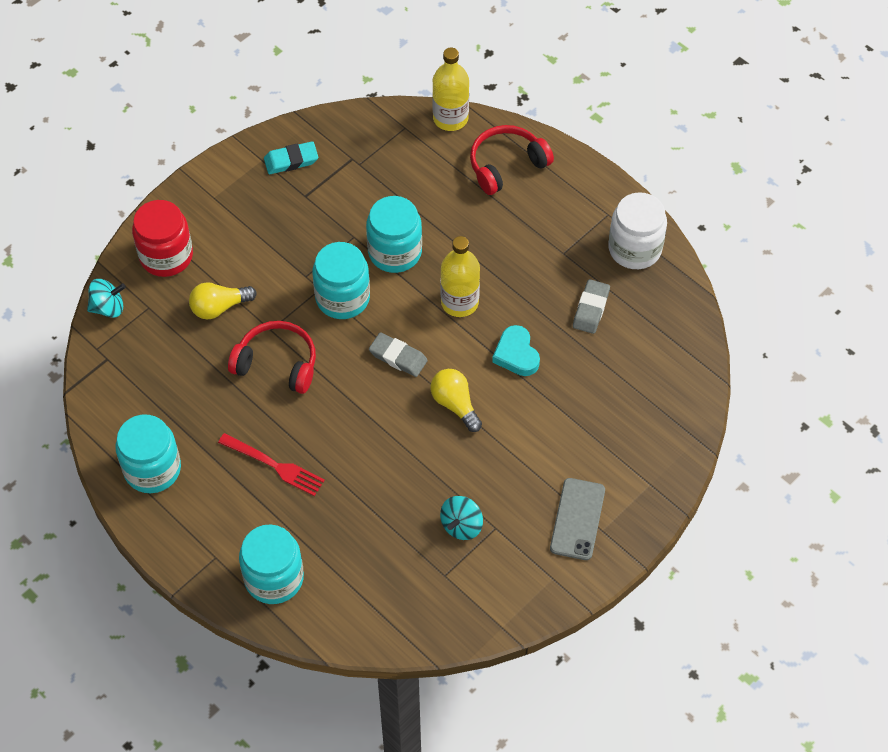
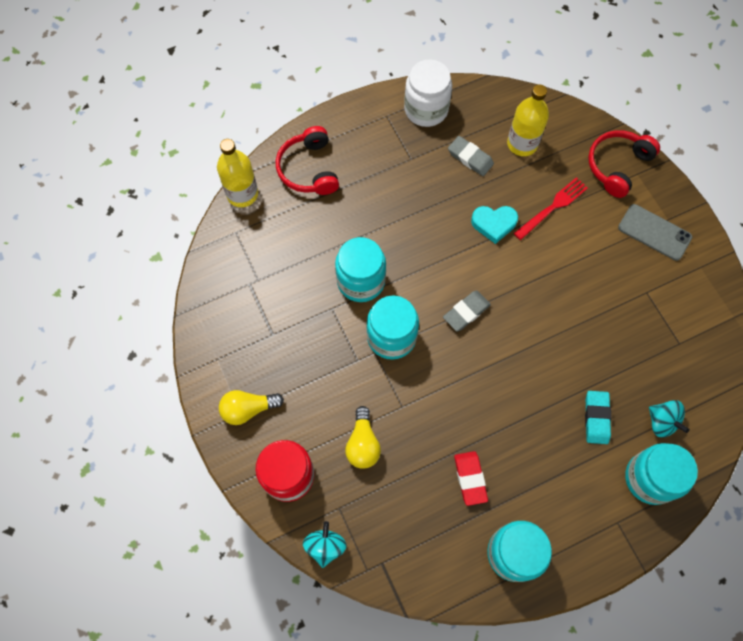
camera: 70 degrees left, 10 degrees up
red fork [218,433,325,496] -> red fork moved to [514,177,588,240]
red headphones [228,321,316,394] -> red headphones moved to [588,130,660,198]
turquoise eraser [264,141,318,174] -> turquoise eraser moved to [585,391,611,444]
yellow light bulb [430,369,482,432] -> yellow light bulb moved to [219,390,284,425]
turquoise spinning top [440,496,483,540] -> turquoise spinning top moved to [649,400,690,437]
yellow bottle [441,236,480,317] -> yellow bottle moved to [507,84,549,156]
none -> red eraser [454,451,488,506]

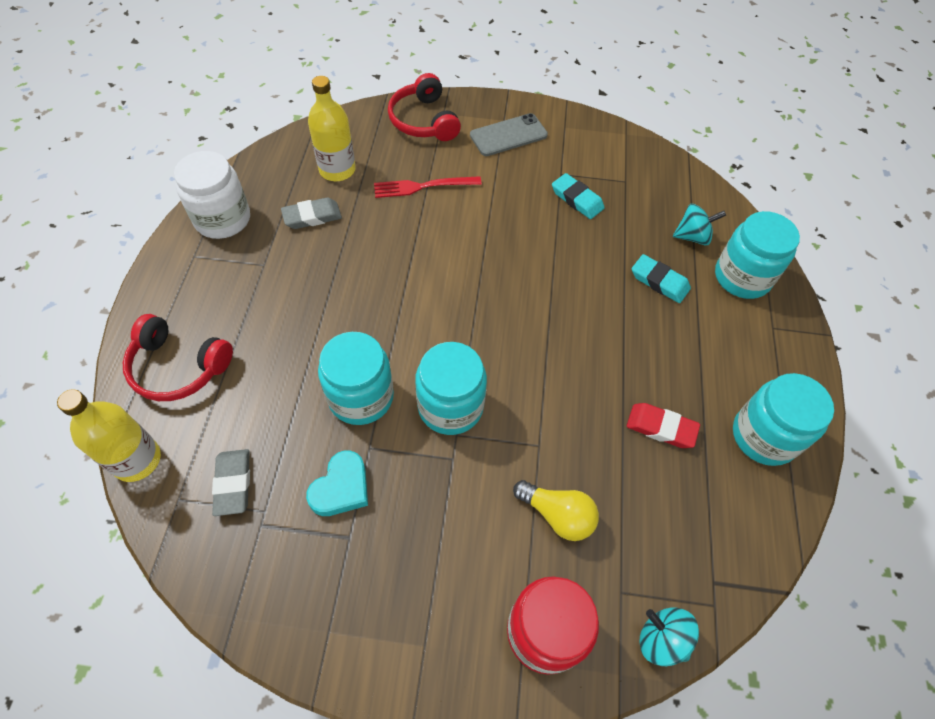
camera: 60 degrees left, 10 degrees down
yellow light bulb [219,390,284,425] -> none
grey eraser [443,291,491,332] -> grey eraser moved to [212,449,250,516]
turquoise heart [471,206,518,244] -> turquoise heart moved to [306,451,368,516]
red fork [514,177,588,240] -> red fork turned 90 degrees counterclockwise [374,176,482,198]
none -> turquoise eraser [552,173,605,219]

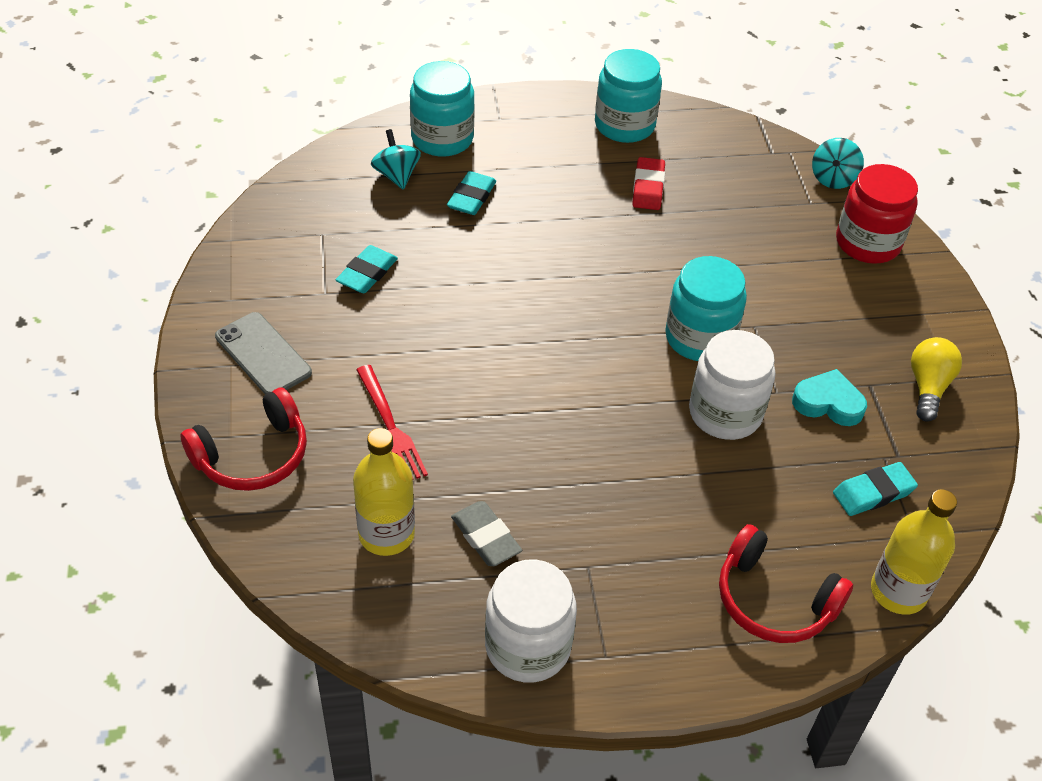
camera: 105 degrees left, 10 degrees down
red headphones [123,314,233,401] -> red headphones turned 120 degrees clockwise [719,524,853,643]
grey eraser [212,449,250,516] -> turquoise eraser [833,462,918,516]
turquoise jar [318,332,394,425] -> white jar [689,330,775,440]
yellow light bulb [513,480,599,541] -> yellow light bulb moved to [911,337,962,422]

